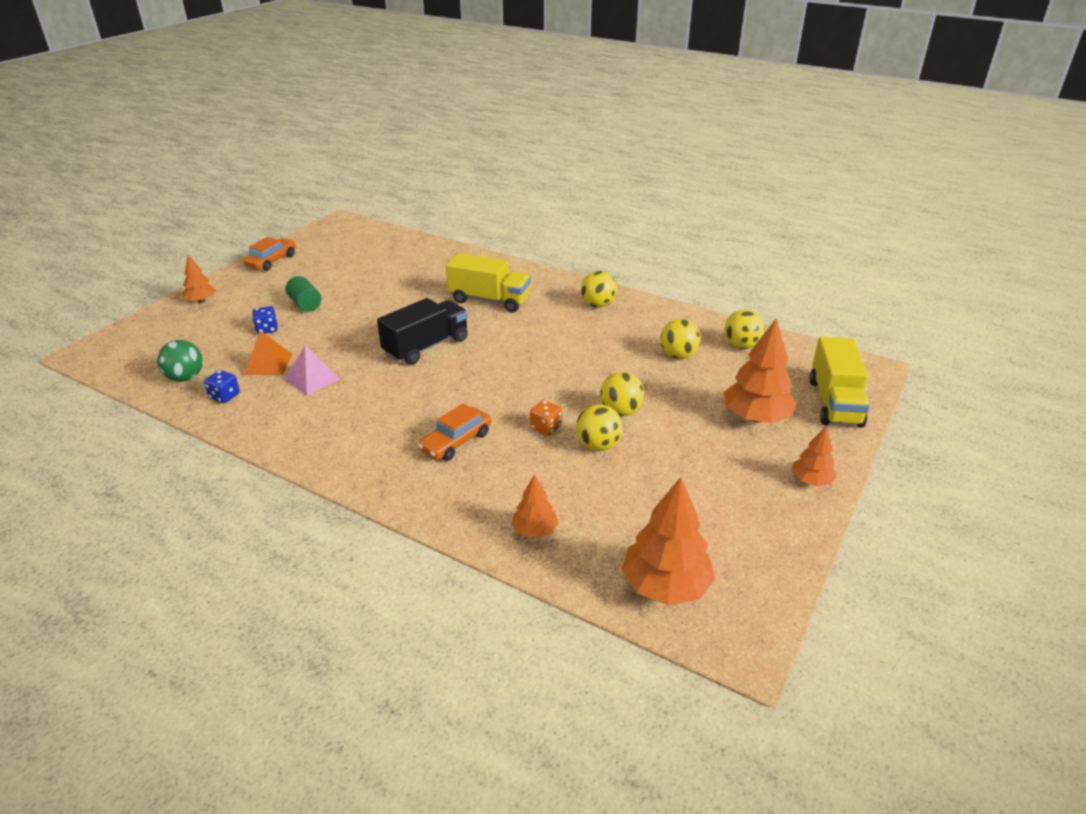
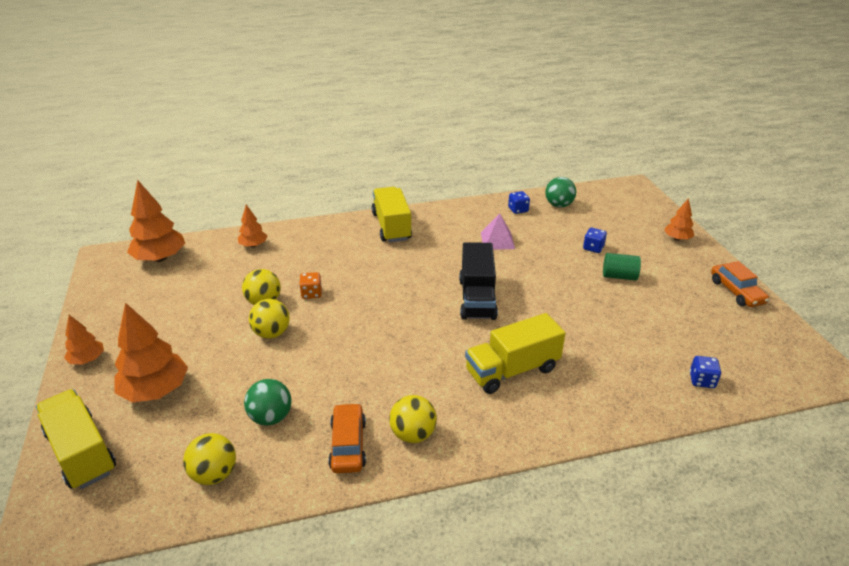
camera: 135 degrees right, 0 degrees up
orange pyramid [244,331,292,375] -> none
orange car [418,403,491,461] -> orange car moved to [328,403,366,473]
yellow ball [660,319,701,359] -> green ball [244,379,291,426]
none -> yellow truck [372,187,412,242]
none -> blue dice [690,356,721,388]

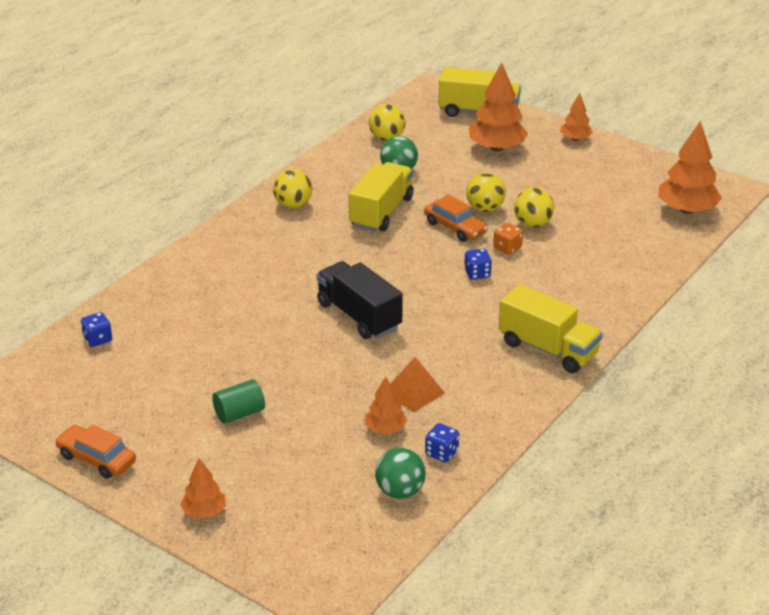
camera: 140 degrees right, 0 degrees up
orange tree [238,205,267,247] -> orange tree moved to [365,377,407,434]
orange car [328,403,366,473] -> orange car moved to [424,195,488,242]
yellow truck [465,313,566,394] -> yellow truck moved to [349,162,414,232]
pink pyramid [481,213,515,250] -> orange pyramid [390,357,445,413]
blue dice [583,228,607,253] -> blue dice moved to [464,249,492,280]

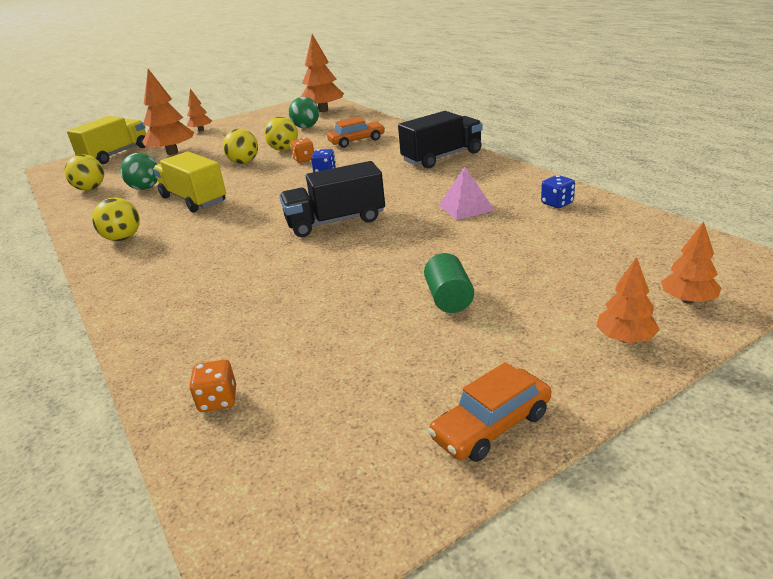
camera: 65 degrees left, 5 degrees down
blue dice [81,312,112,347] -> orange dice [189,360,236,412]
orange tree [365,377,407,434] -> orange tree moved to [661,222,721,304]
green ball [375,448,426,499] -> green ball moved to [289,97,319,128]
orange pyramid [390,357,445,413] -> pink pyramid [439,167,494,220]
orange car [424,195,488,242] -> orange car moved to [327,117,385,148]
yellow truck [498,284,602,373] -> black truck [398,111,483,168]

